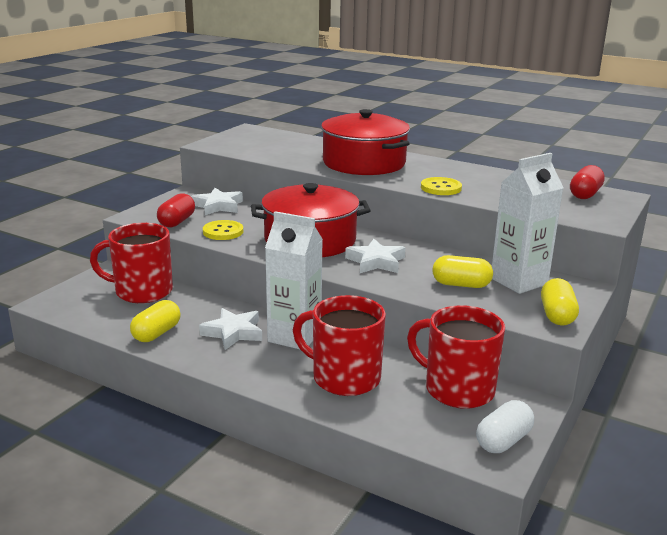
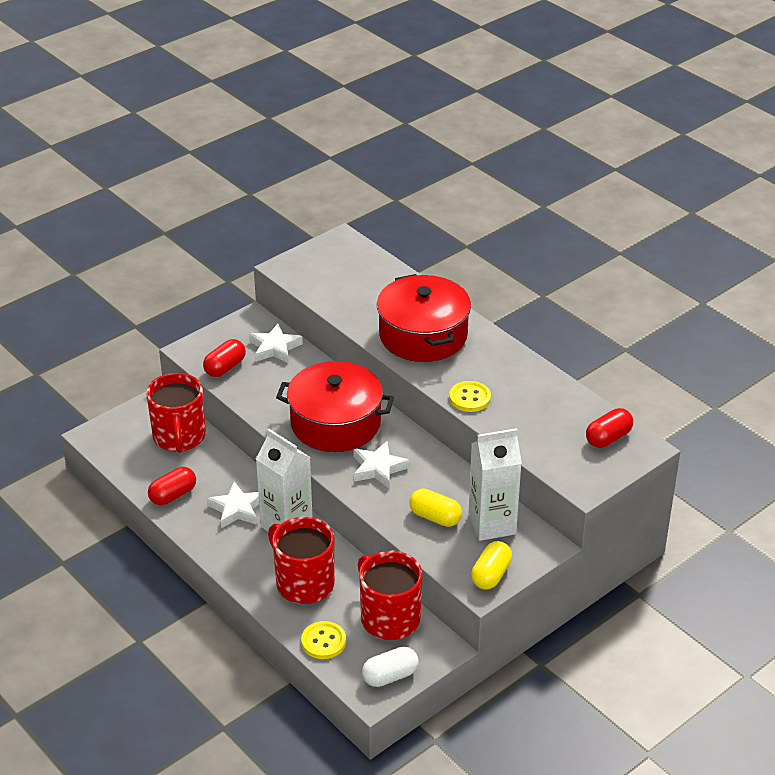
camera: 20 degrees right, 15 degrees up
red mug [90,223,173,303] -> red mug turned 120 degrees counterclockwise [146,373,206,453]
yellow capsule [130,300,181,342] -> red capsule [148,467,196,505]
yellow button [203,220,243,240] -> yellow button moved to [301,621,346,659]

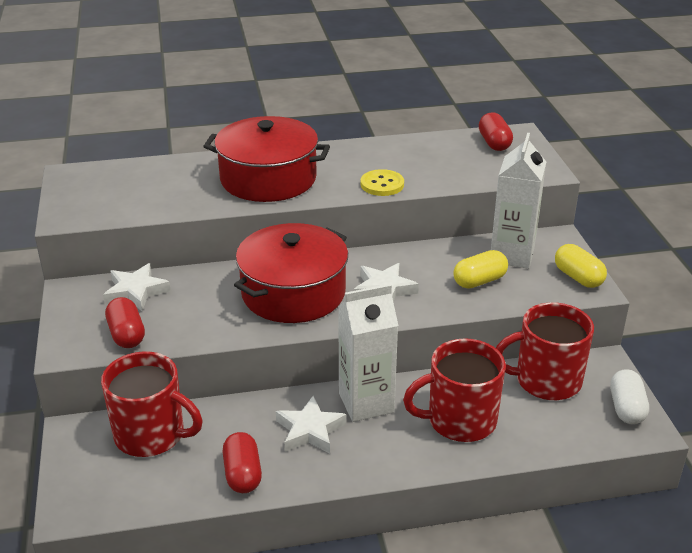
camera: 60 degrees left, 5 degrees down
yellow button [301,621,346,659] -> none

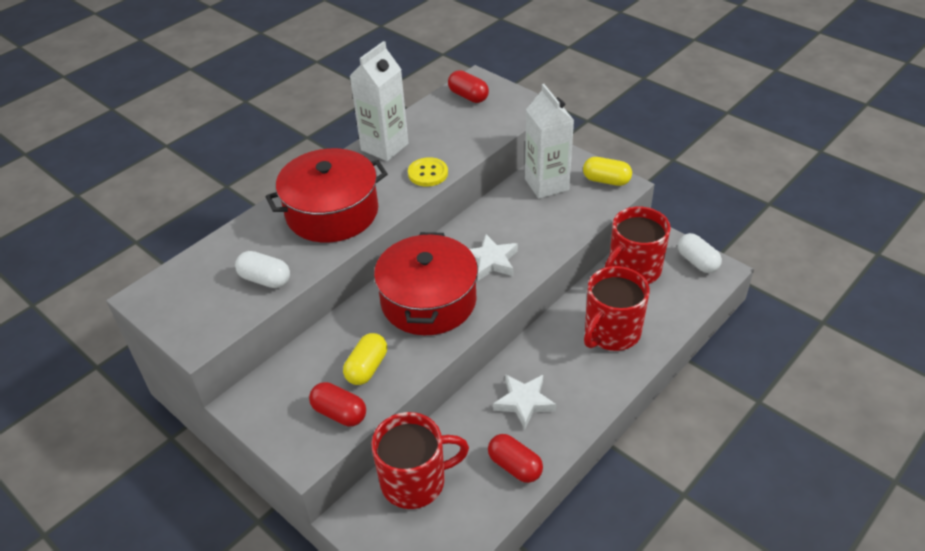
camera: 35 degrees left, 10 degrees up
white star [103,263,171,311] -> none
white carton [338,284,398,422] -> white carton moved to [350,41,408,161]
yellow capsule [453,250,508,289] -> yellow capsule moved to [343,333,387,385]
none -> white capsule [235,251,290,288]

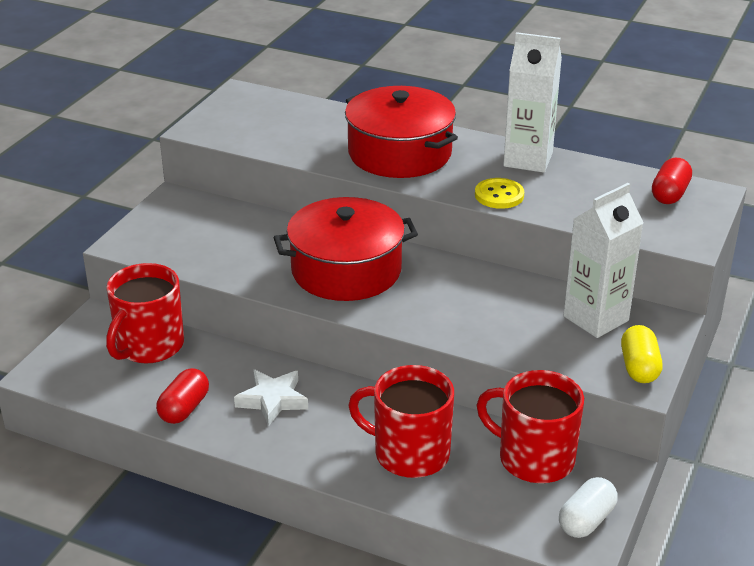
camera: 70 degrees right, 10 degrees down
white capsule [235,251,290,288] -> none
red capsule [309,382,366,427] -> none
yellow capsule [343,333,387,385] -> none
red mug [371,412,469,509] -> red mug turned 60 degrees clockwise [106,263,184,364]
white star [469,234,518,281] -> none

